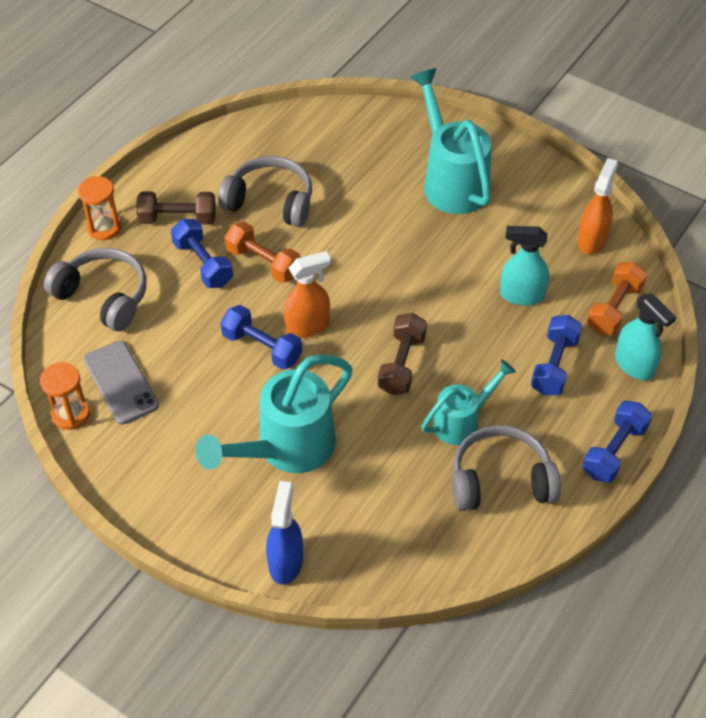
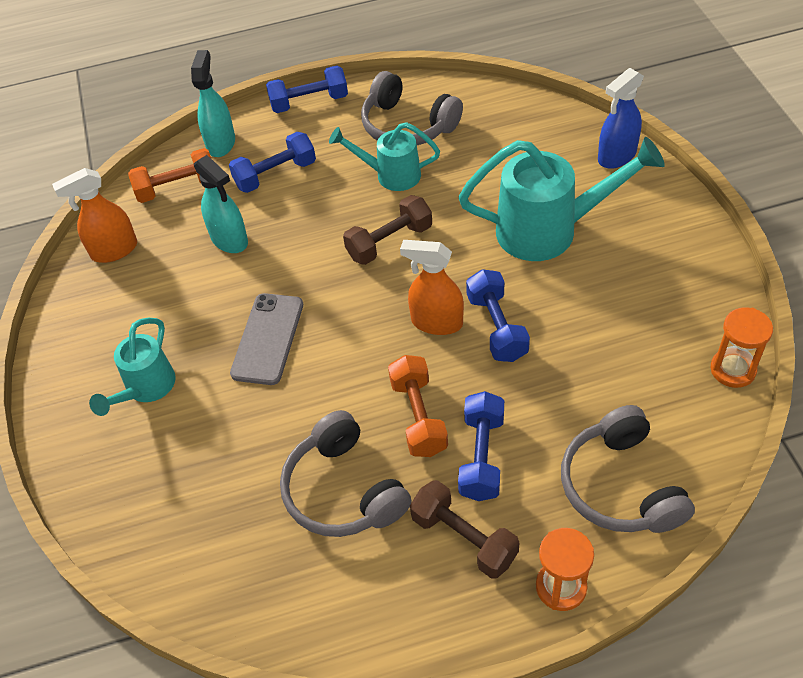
camera: 135 degrees left, 0 degrees up
grey phone [84,341,159,424] -> grey phone moved to [230,293,303,385]
turquoise watering can [410,68,491,214] -> turquoise watering can [89,318,176,416], size x0.59

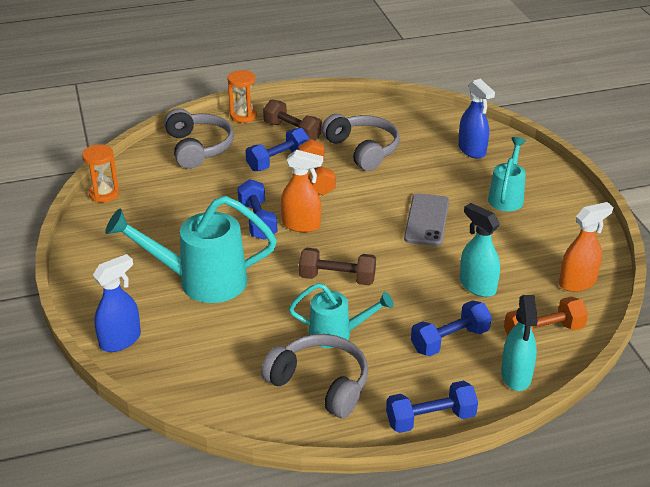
camera: 175 degrees right, 15 degrees down
brown dumbbell [343,195,432,265] -> brown dumbbell turned 45 degrees clockwise [299,248,376,285]
blue dumbbell [458,391,504,501] -> blue dumbbell turned 45 degrees clockwise [246,128,309,171]
none -> blue spray bottle [458,79,495,159]

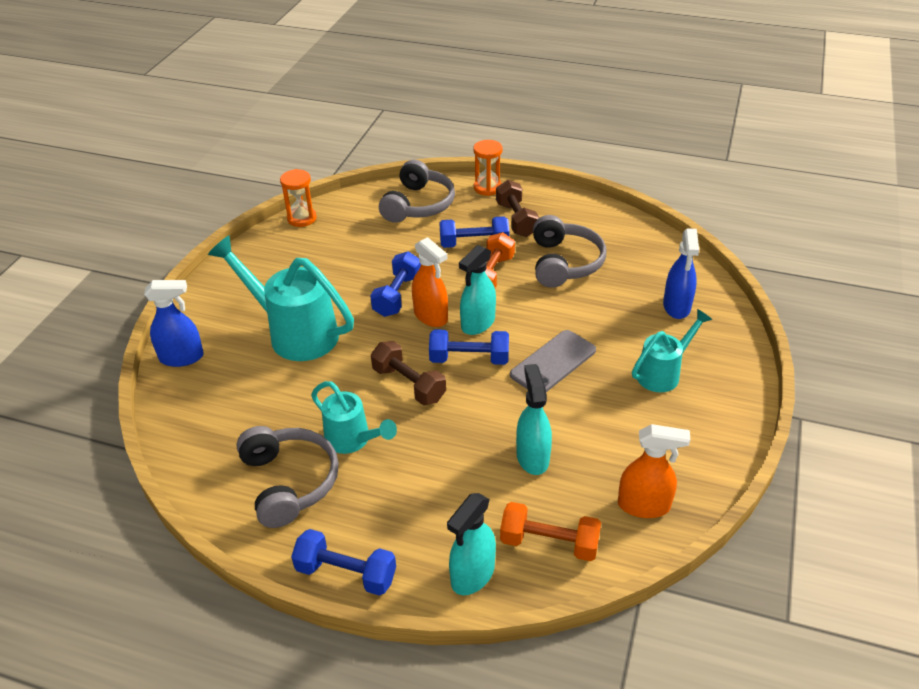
camera: 35 degrees right, 5 degrees up
blue dumbbell [411,300,492,356] -> blue dumbbell moved to [429,329,509,365]
none -> turquoise spray bottle [459,245,496,335]

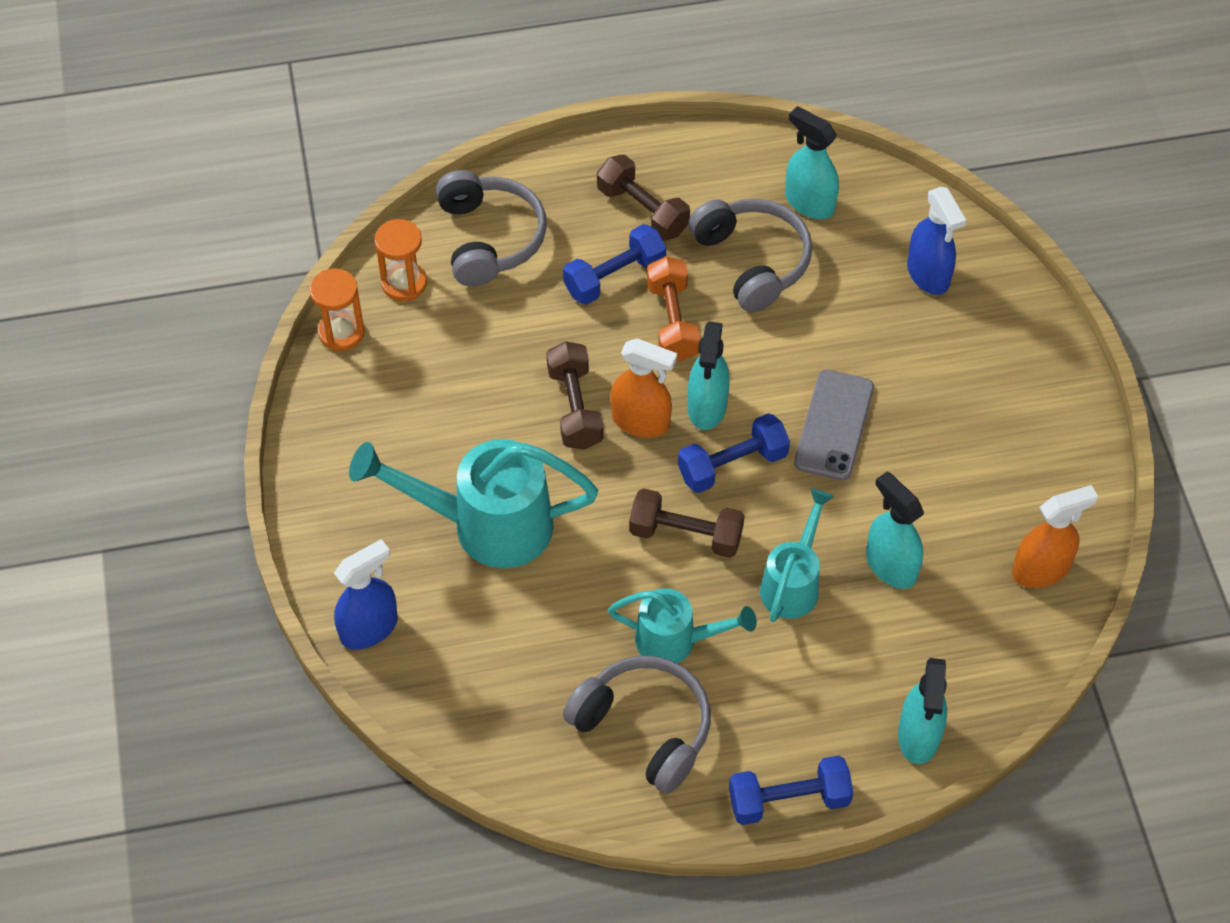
camera: 30 degrees left, 15 degrees up
blue dumbbell [370,251,421,317] -> brown dumbbell [546,341,603,450]
orange hourglass [473,140,503,196] -> orange hourglass moved to [374,219,427,301]
orange dumbbell [500,502,601,561] -> none
turquoise watering can [632,309,712,392] -> turquoise watering can moved to [760,489,834,622]
none -> turquoise spray bottle [785,106,839,219]

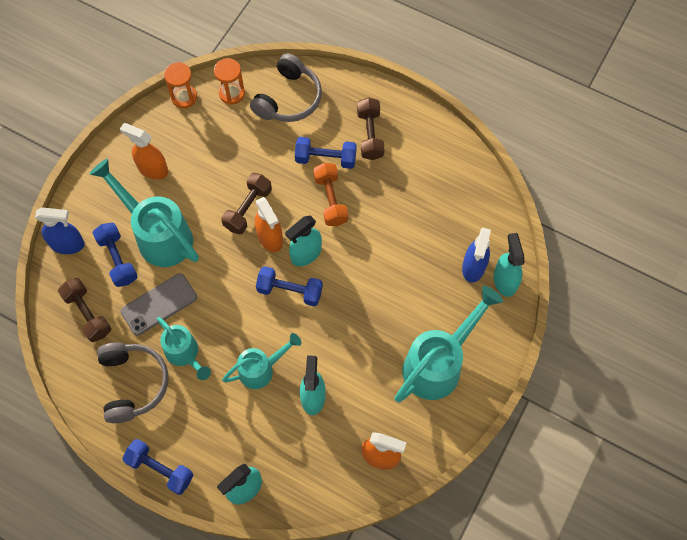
camera: 40 degrees right, 10 degrees up
brown dumbbell [629,488,744,558] -> brown dumbbell moved to [58,278,111,342]
orange dumbbell [647,256,700,362] -> orange dumbbell turned 45 degrees counterclockwise [313,163,348,226]
grey headphones [688,199,812,312] -> none
turquoise spray bottle [785,106,839,219] -> turquoise spray bottle moved to [494,233,524,297]
grey phone [794,370,874,481] -> grey phone moved to [120,273,197,336]
none -> blue dumbbell [93,223,138,287]
none -> orange spray bottle [120,123,168,179]
none -> turquoise watering can [394,286,503,403]

